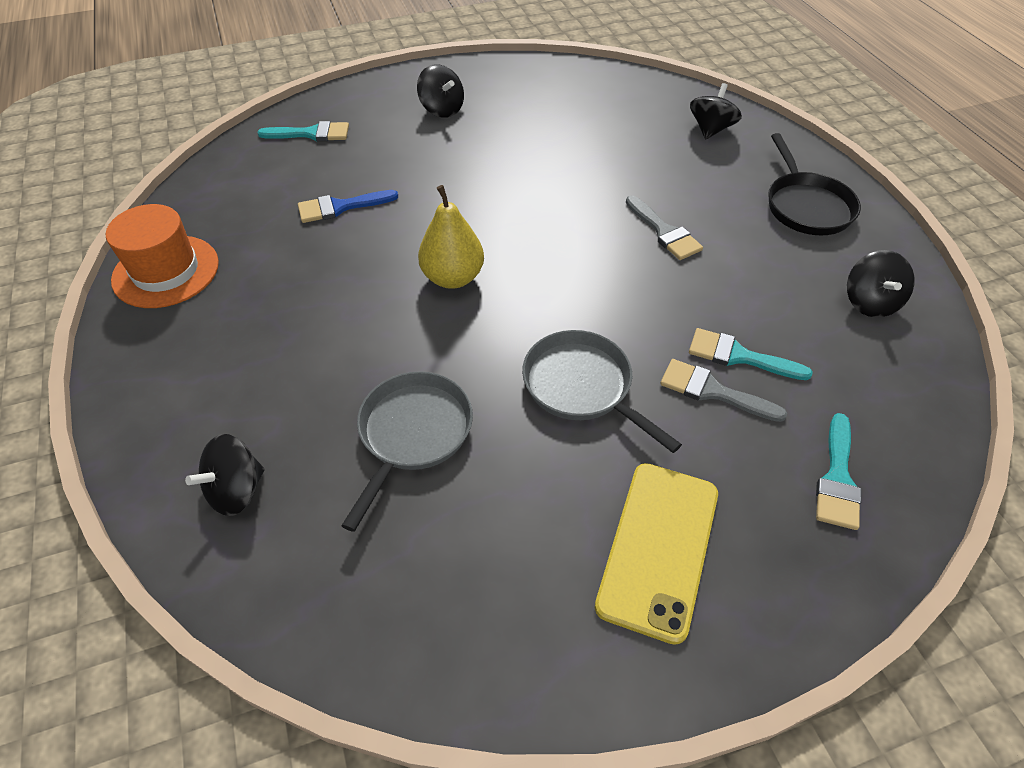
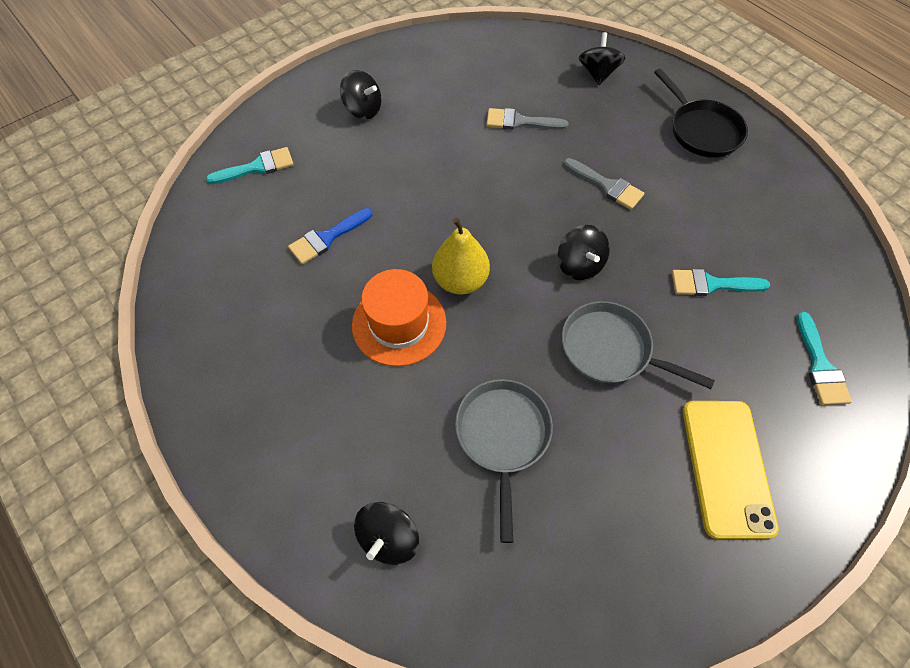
camera: 20 degrees left, 10 degrees up
orange hat [106,204,219,308] -> orange hat moved to [352,269,446,366]
grey brush [660,359,787,422] -> grey brush moved to [486,108,569,130]
black spinning top [847,250,914,318] -> black spinning top moved to [558,225,610,280]

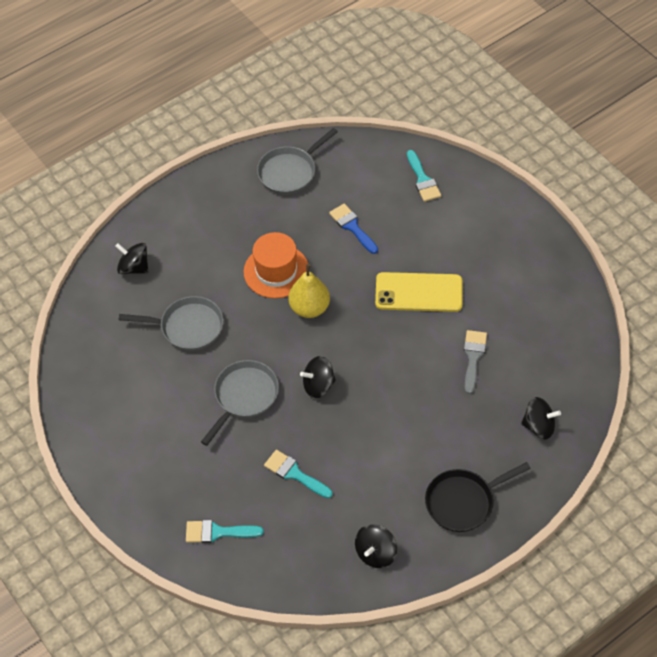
camera: 95 degrees right, 5 degrees down
black spinning top [340,70,381,120] -> black spinning top moved to [355,524,397,568]
grey brush [564,158,645,210] -> none
turquoise brush [672,269,770,296] -> turquoise brush turned 60 degrees counterclockwise [264,450,333,498]
yellow phone [683,401,779,539] -> yellow phone moved to [375,272,462,312]
none -> grey pan [257,128,338,195]

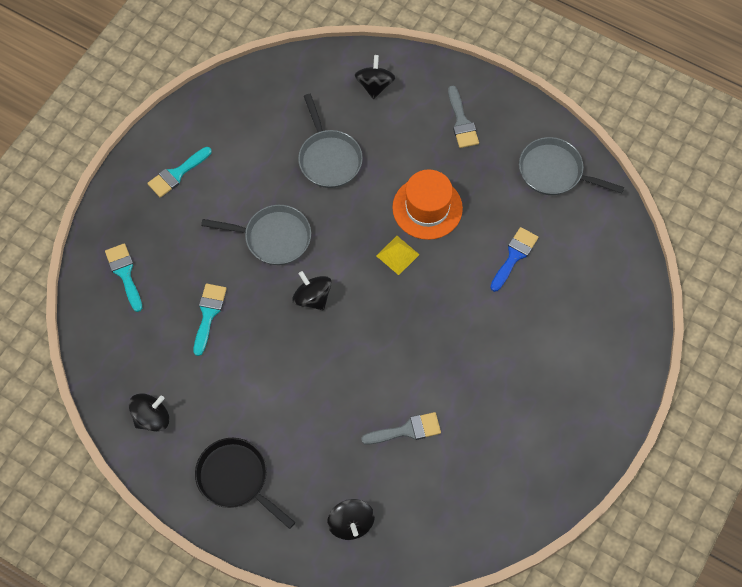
camera: 65 degrees right, 10 degrees up
yellow pear [288,264,330,318] -> yellow pyramid [376,236,420,275]
black spinning top [355,524,397,568] -> black spinning top turned 135 degrees clockwise [129,393,169,432]
yellow phone [375,272,462,312] -> none
turquoise brush [407,150,441,202] -> turquoise brush moved to [147,147,212,198]
none -> grey brush [448,86,479,148]

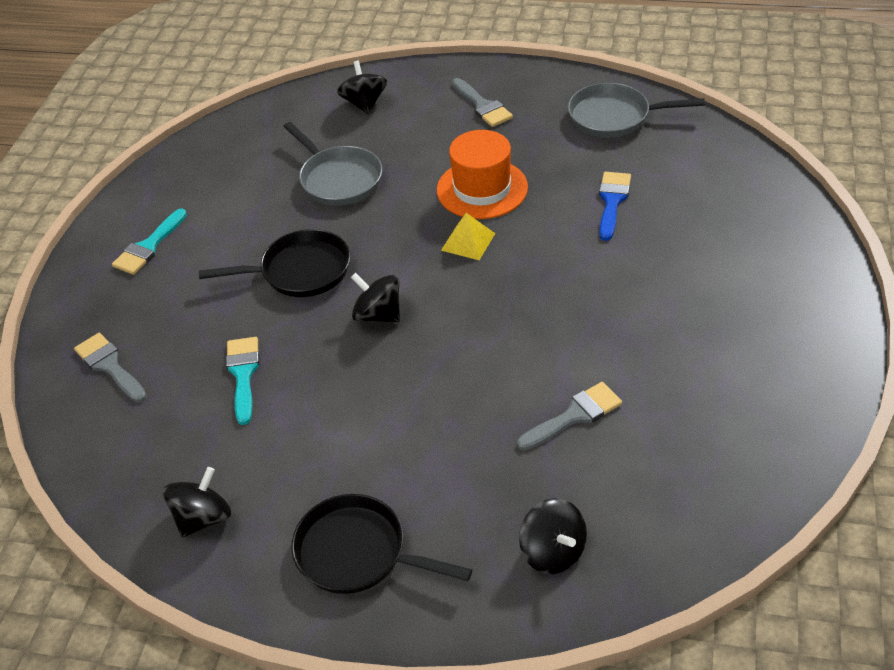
camera: 15 degrees left, 20 degrees down
turquoise brush [105,243,142,312] -> grey brush [74,333,147,403]
grey pan [201,205,311,265] -> black pan [199,229,350,297]

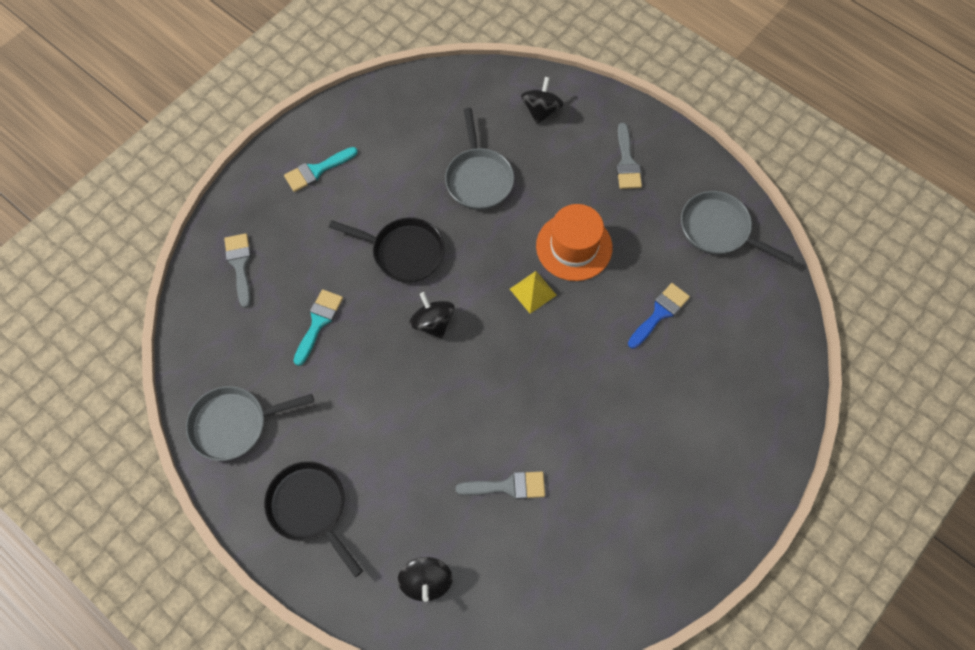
camera: 25 degrees right, 20 degrees up
black spinning top [163,467,231,538] -> grey pan [186,386,314,461]

